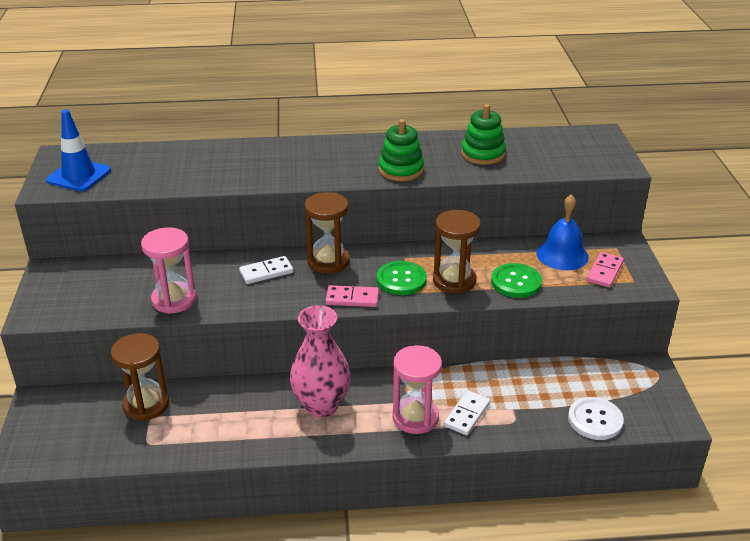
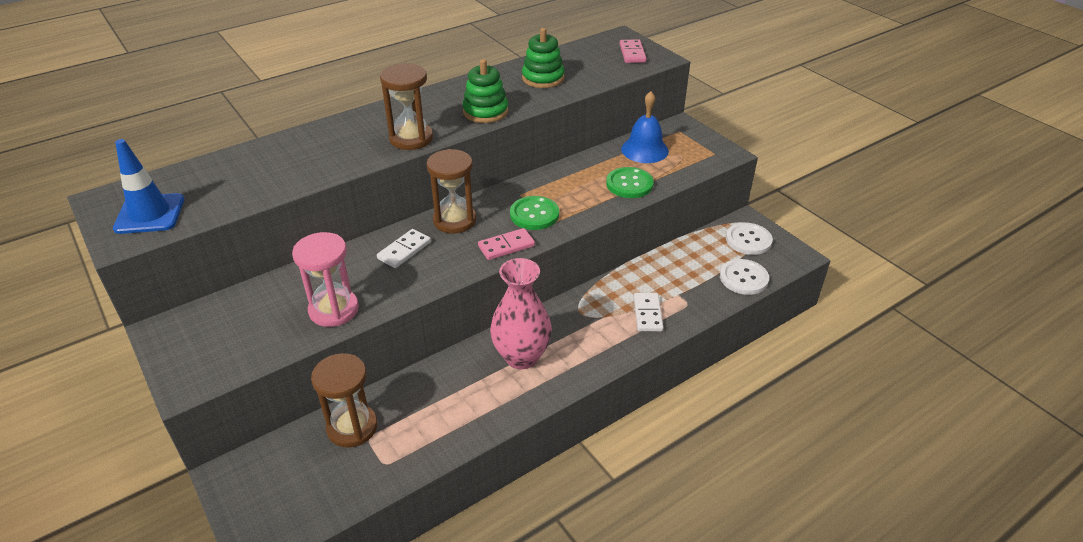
camera: 30 degrees left, 5 degrees up
pink hourglass [392,345,442,434] -> none
brown hourglass [433,210,481,293] -> brown hourglass moved to [380,63,433,150]
pink domino [586,252,624,288] -> pink domino moved to [620,39,647,63]
none -> white button [726,223,773,255]

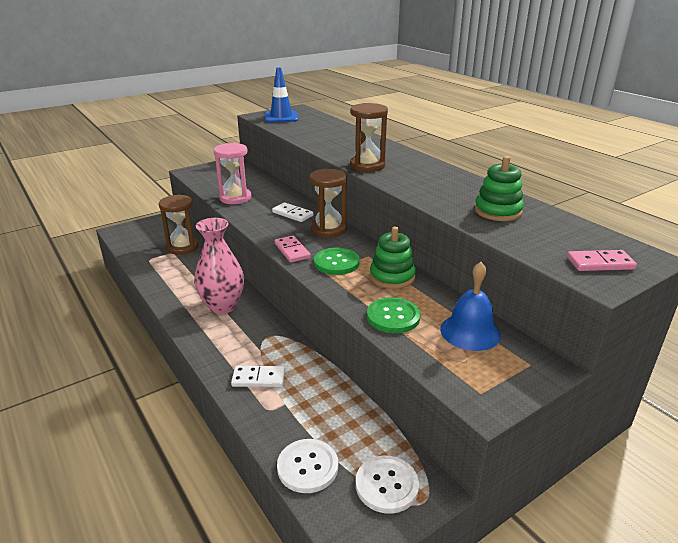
camera: 90 degrees right, 10 degrees down
green stacking toy [463,59,509,123] -> green stacking toy moved to [370,226,416,289]

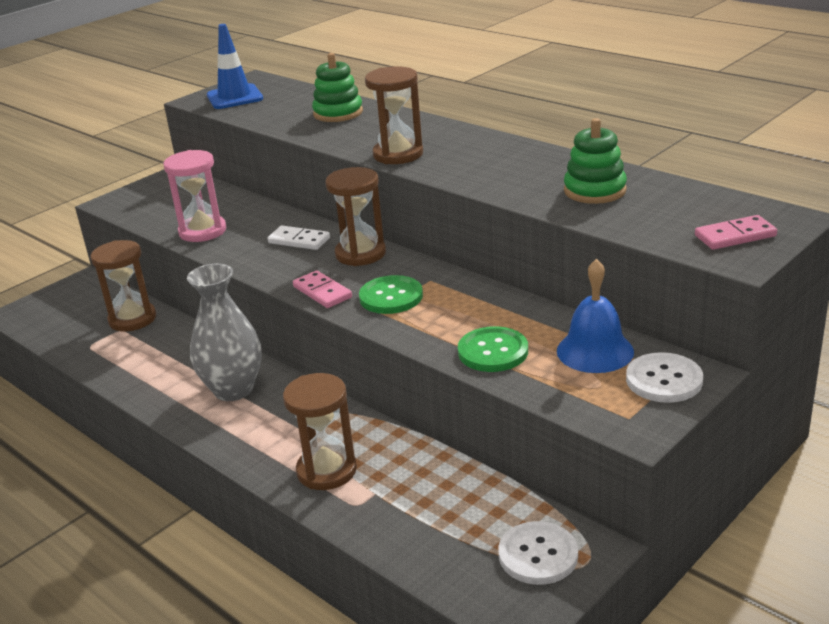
camera: 10 degrees left, 0 degrees up
pink vase [194,218,244,314] -> grey vase [187,263,262,401]
white domino [231,366,285,387] -> brown hourglass [283,373,357,490]
white button [277,439,338,493] -> white button moved to [626,352,703,403]
green stacking toy [370,226,416,289] -> green stacking toy moved to [312,53,363,122]

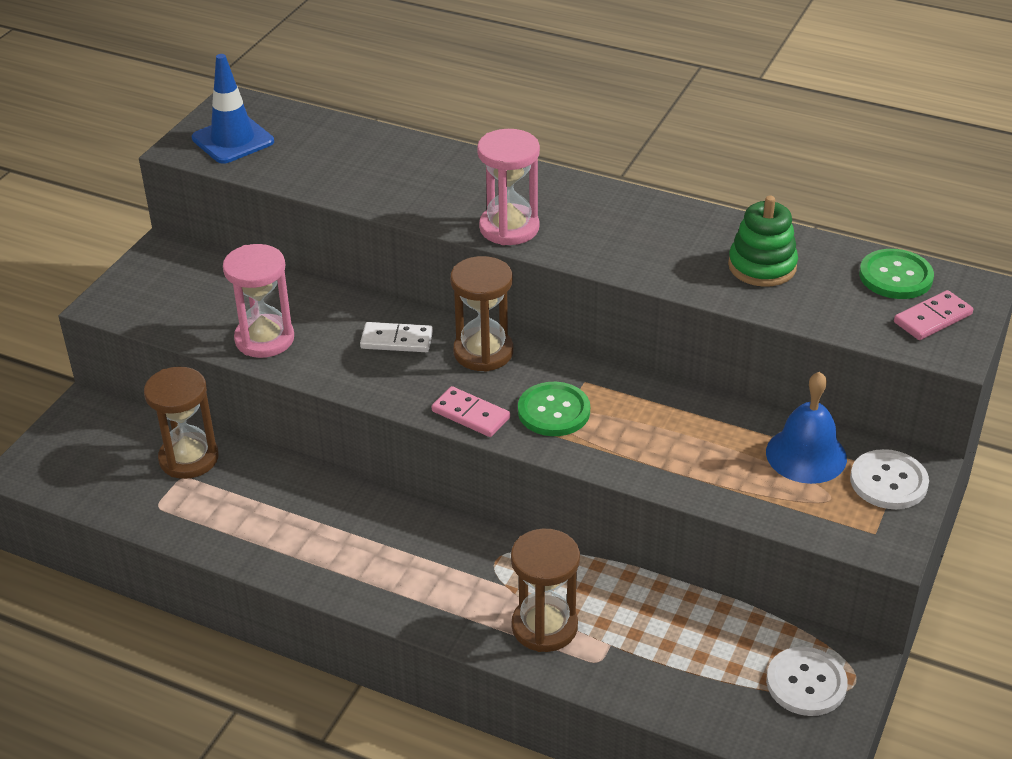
camera: 20 degrees left, 10 degrees up
grey vase [187,263,262,401] -> none
green stacking toy [312,53,363,122] -> none
brown hourglass [365,66,423,164] -> pink hourglass [477,129,540,245]
green button [458,326,528,372] -> green button moved to [859,249,934,299]

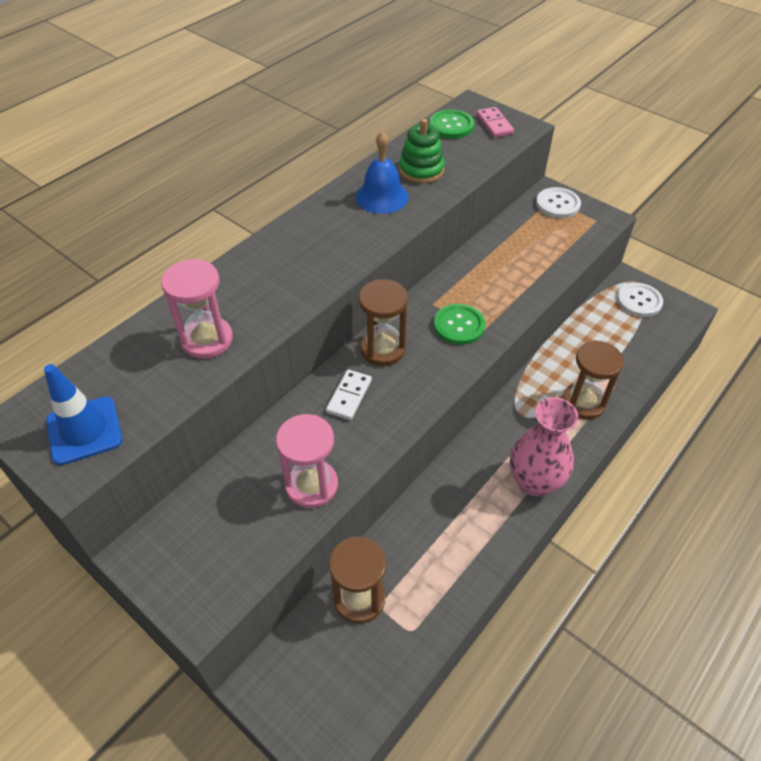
camera: 75 degrees left, 10 degrees up
pink domino [432,386,510,437] -> none
pink hourglass [477,129,540,245] -> pink hourglass moved to [161,259,233,359]
blue bell [766,371,847,484] -> blue bell moved to [356,132,408,214]
none -> pink vase [510,397,578,497]

